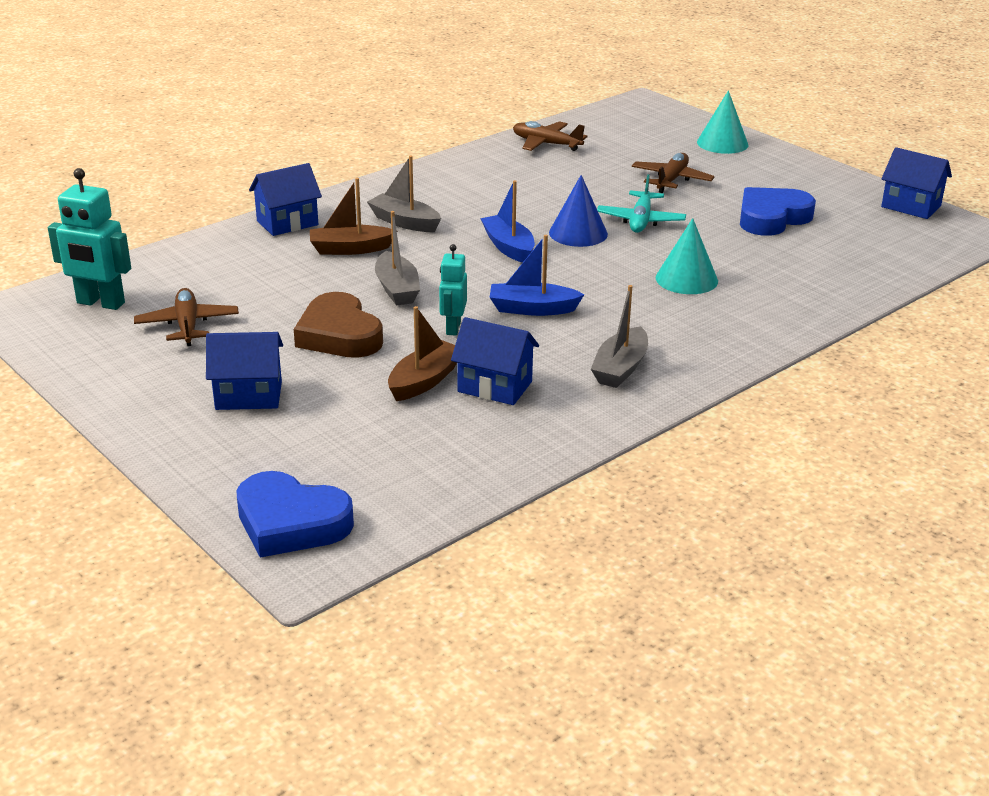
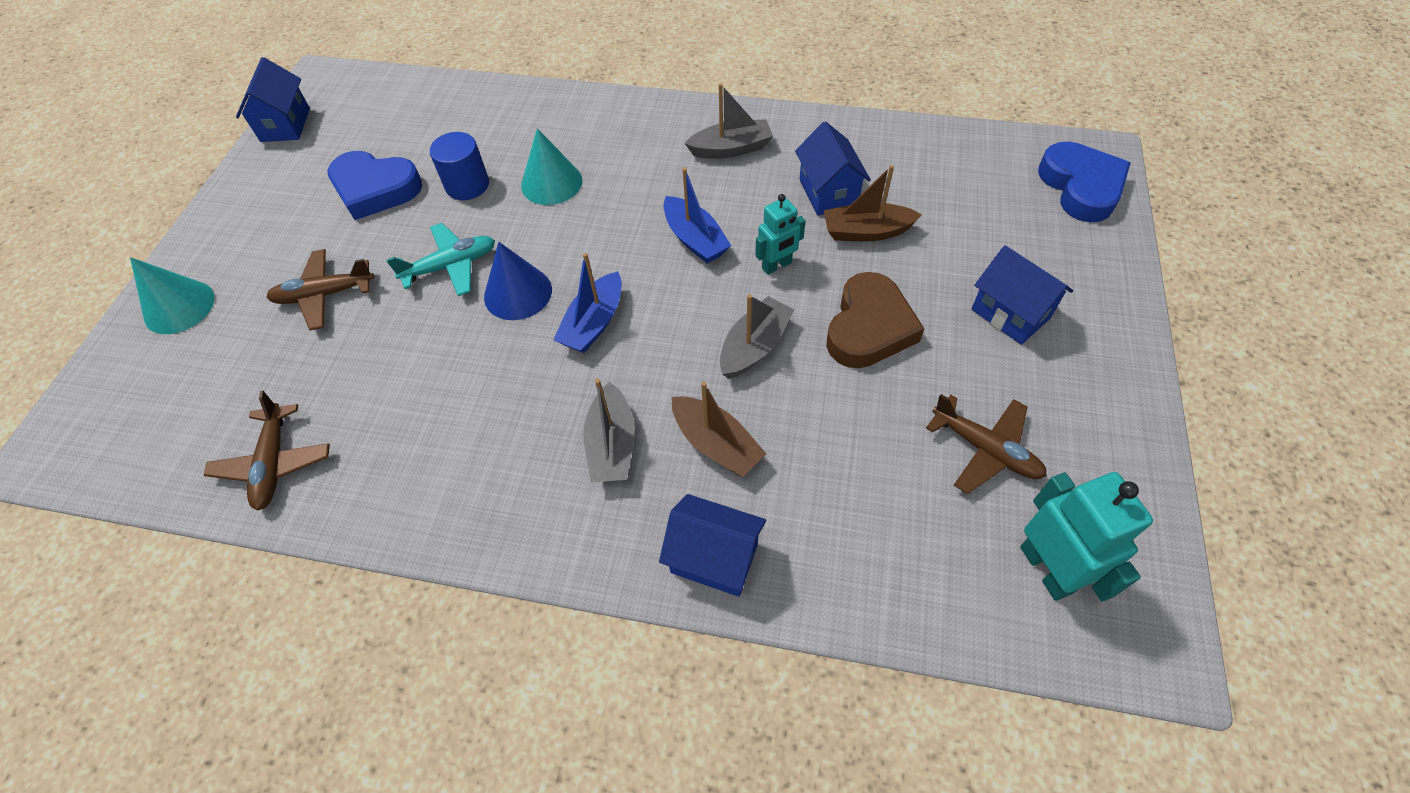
camera: 125 degrees left, 25 degrees up
brown plane [134,288,239,346] -> brown plane turned 90 degrees counterclockwise [926,394,1047,494]
none -> blue cylinder [430,132,489,200]

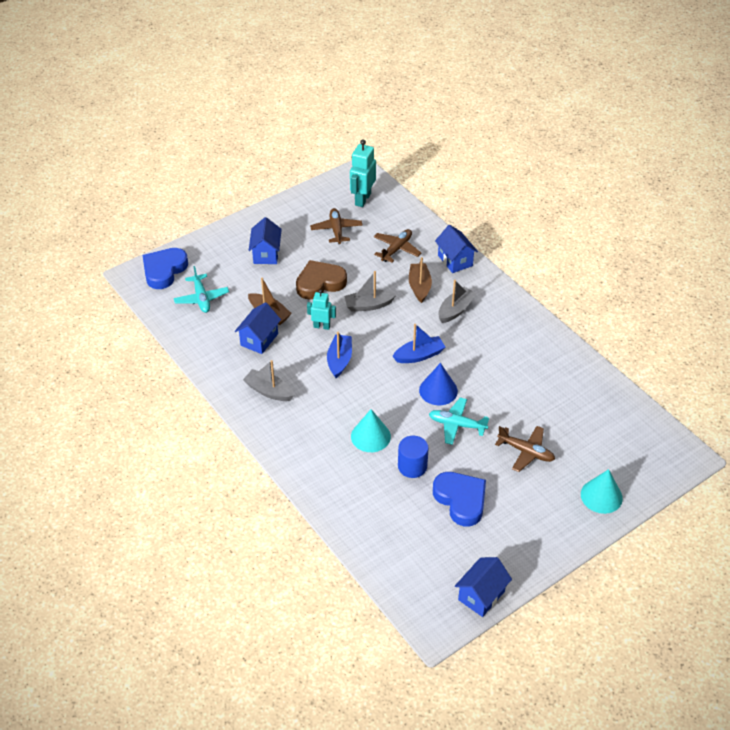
camera: 140 degrees left, 10 degrees down
brown plane [204,391,330,511] -> brown plane moved to [374,229,421,263]
none -> turquoise plane [174,266,229,313]

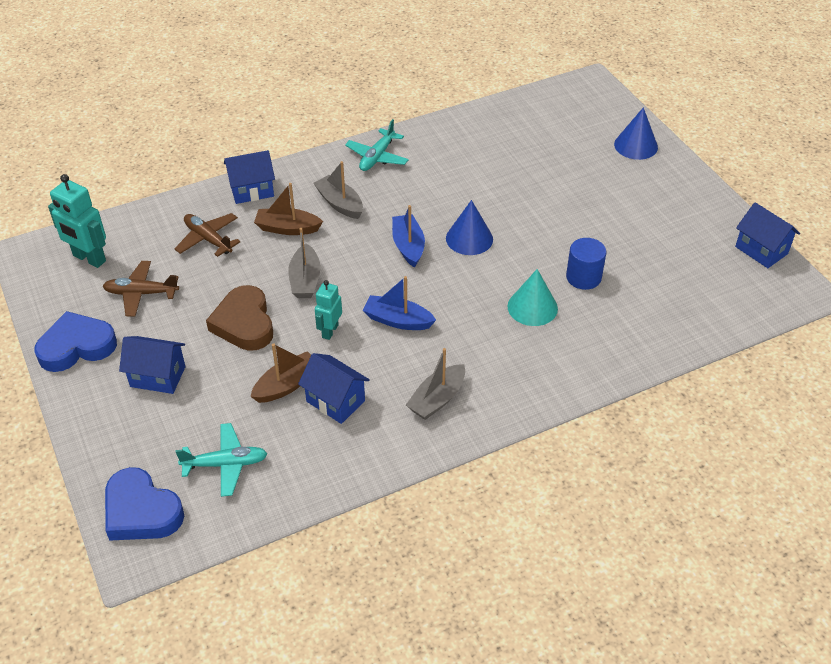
camera: 80 degrees left, 0 degrees up
turquoise plane [429,398,489,445] -> turquoise plane moved to [345,119,409,171]
blue heart [433,472,486,526] -> blue heart moved to [34,311,117,372]
brown plane [495,426,555,472] -> none
turquoise cone [581,469,623,514] -> blue cone [614,107,658,160]

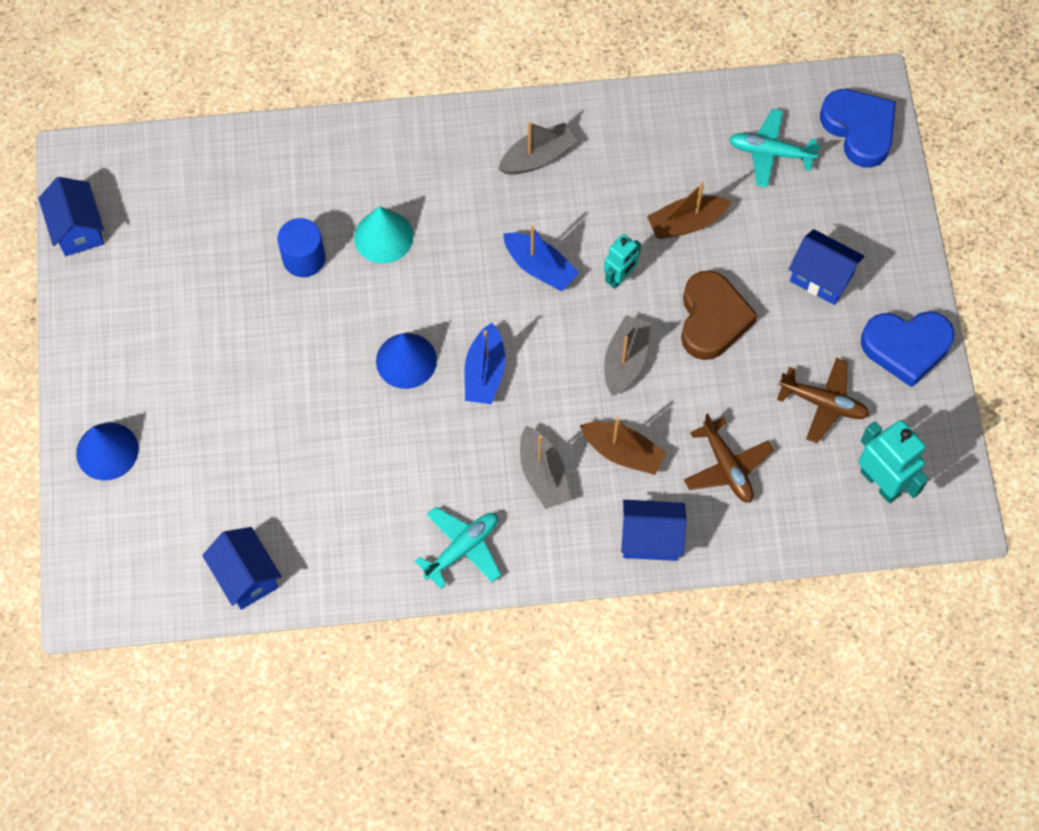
camera: 160 degrees left, 20 degrees up
blue house [298,353,370,424] -> blue house moved to [202,527,282,610]

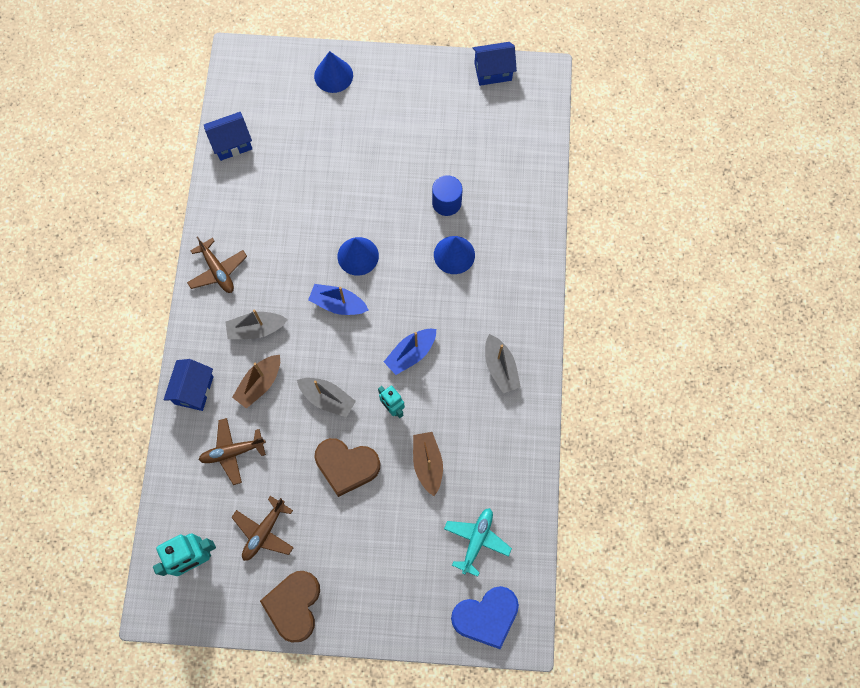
camera: 100 degrees right, 5 degrees up
turquoise cone [354,206,413,264] -> blue cone [434,236,475,274]
turquoise plane [415,507,501,589] -> brown plane [187,236,247,293]
blue house [789,229,865,305] -> none
blue heart [861,311,955,387] -> brown heart [260,571,320,642]

